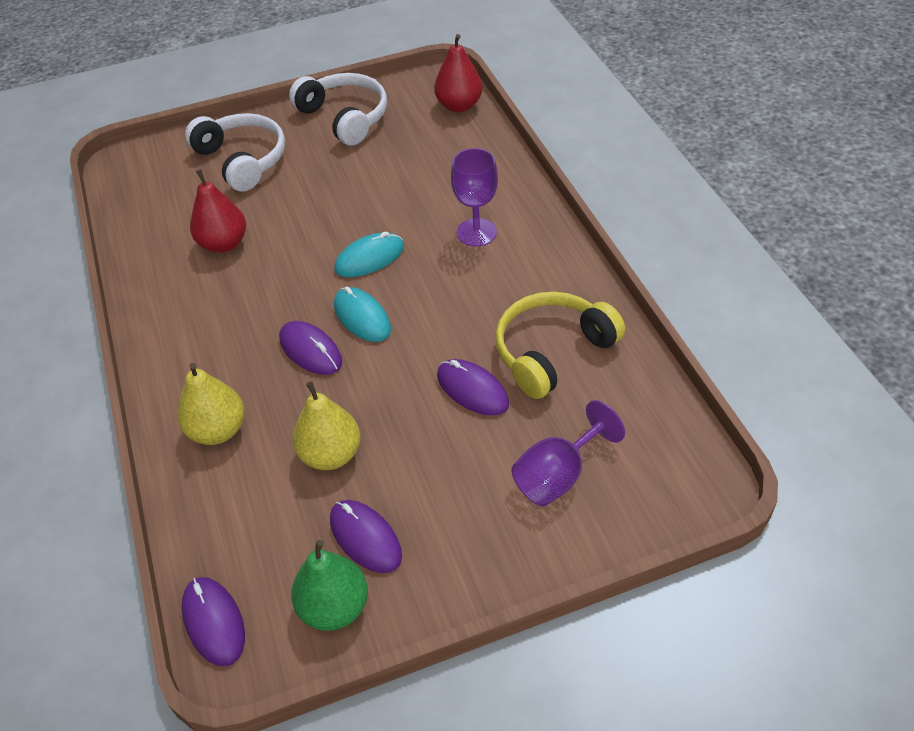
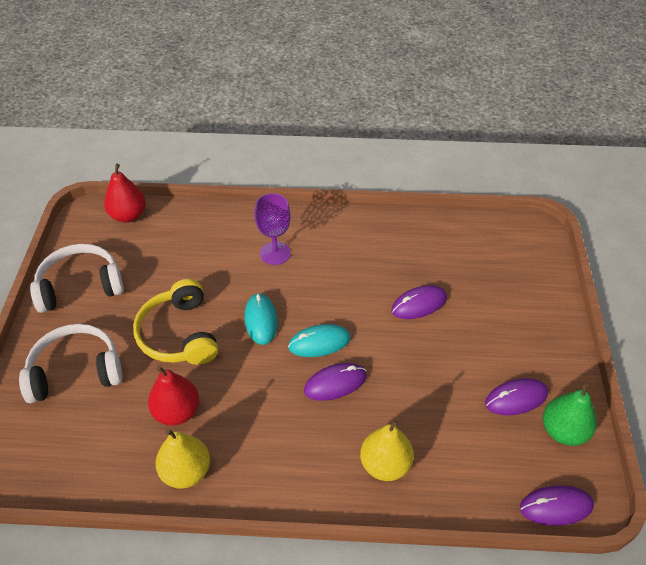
camera: 70 degrees left, 0 degrees up
yellow pear [293,382,361,470] -> yellow pear moved to [155,429,210,489]
yellow headphones [495,292,625,399] -> yellow headphones moved to [133,279,218,365]
purple goblet [511,400,625,506] -> none

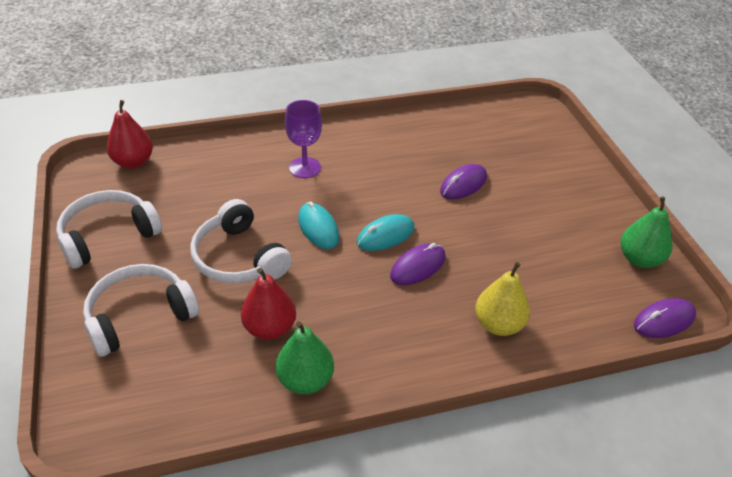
camera: 20 degrees left, 5 degrees down
yellow headphones [133,279,218,365] -> white headphones [190,199,292,284]
yellow pear [155,429,210,489] -> green pear [276,321,334,394]
purple mouse [485,378,548,416] -> none

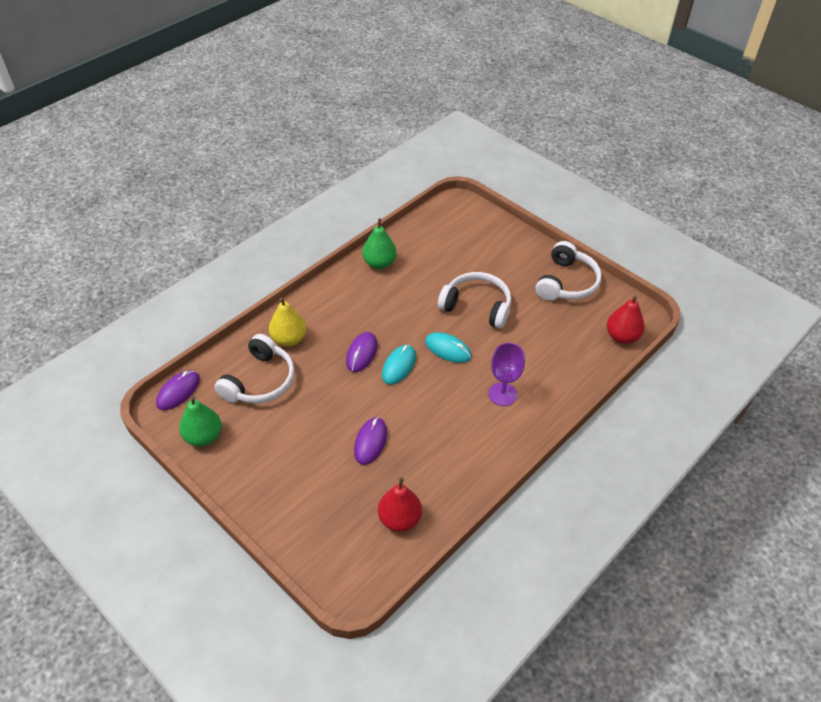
camera: 150 degrees right, 5 degrees up
white headphones [83,264,199,357] -> white headphones moved to [215,334,295,403]
red pear [241,268,296,340] -> red pear moved to [378,478,422,532]

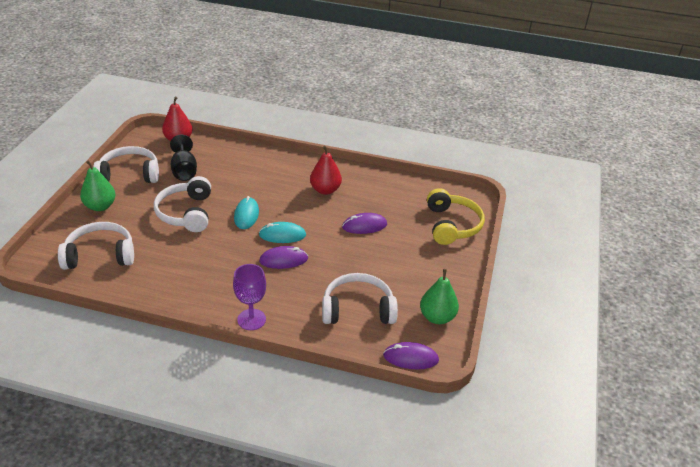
camera: 120 degrees left, 10 degrees down
yellow pear [269,298,306,347] -> none
green pear [362,218,397,269] -> green pear moved to [80,161,115,211]
red pear [378,478,422,532] -> red pear moved to [310,146,342,195]
purple goblet [489,343,525,406] -> purple goblet moved to [233,264,266,330]
none -> white headphones [58,222,134,270]
none -> black goblet [170,134,197,181]
none -> yellow headphones [427,188,485,245]

